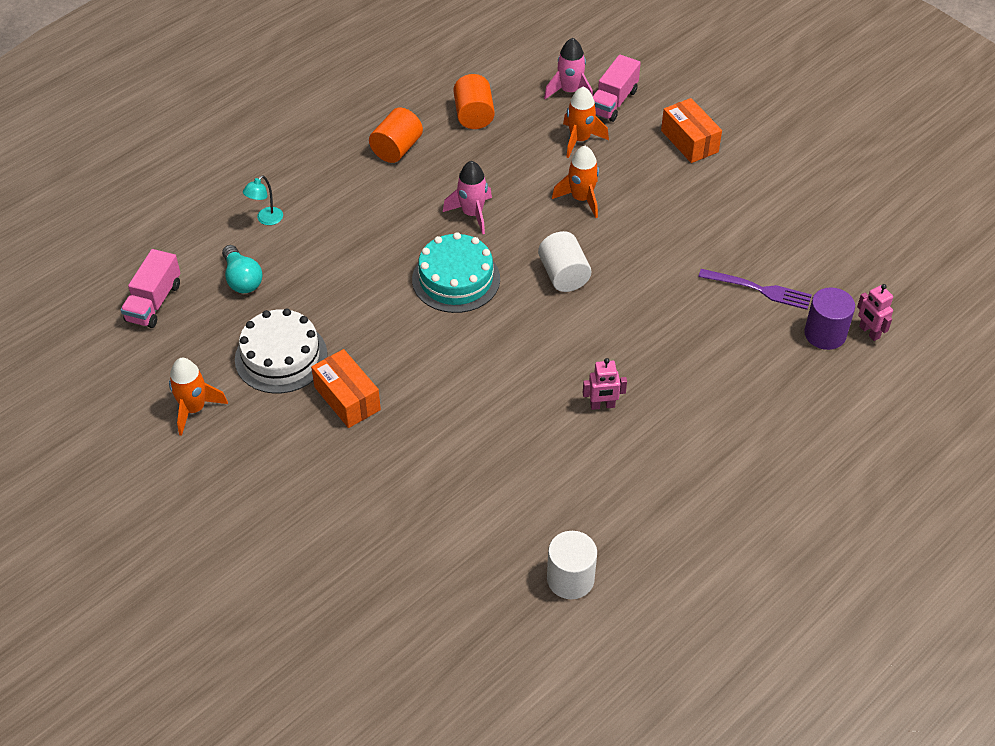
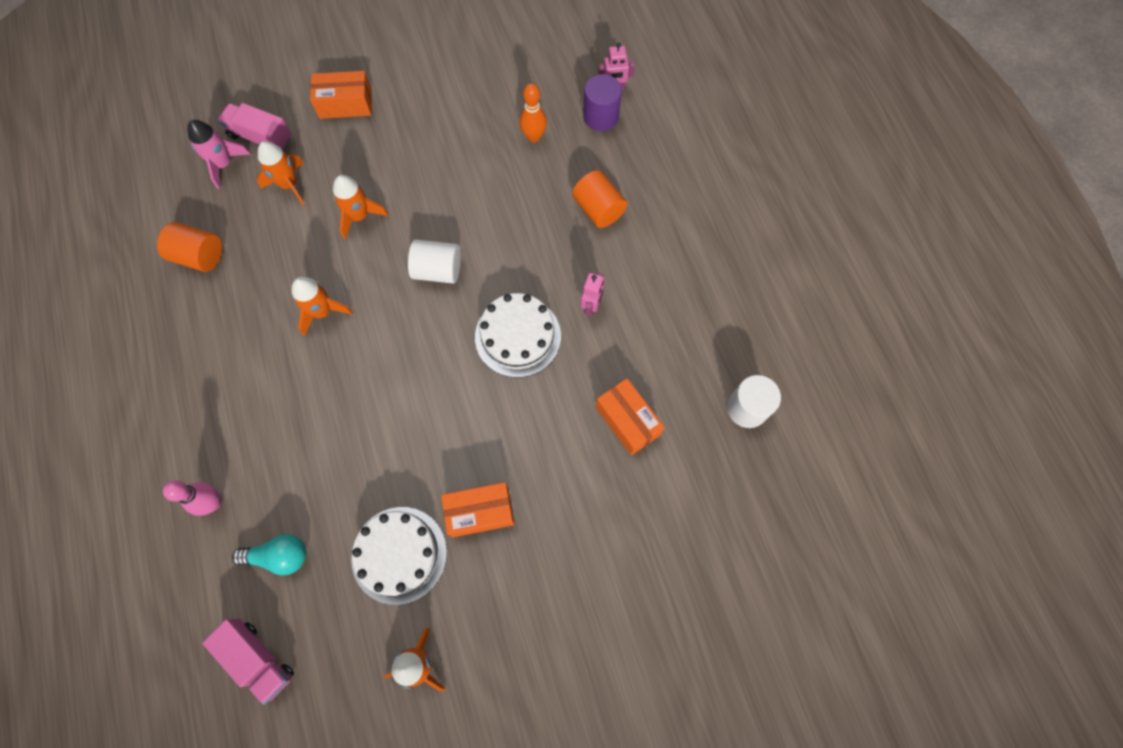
camera: 65 degrees left, 20 degrees up
turquoise lamp [243,176,283,225] -> pink bowling pin [163,480,221,516]
orange cylinder [369,107,423,163] -> orange cylinder moved to [572,170,627,228]
turquoise cake [412,232,500,313] -> none
pink rocket [443,161,492,235] -> orange rocket [292,277,353,336]
pink truck [593,54,641,122] -> pink truck turned 150 degrees clockwise [217,103,291,151]
purple fork [698,269,812,310] -> orange bowling pin [520,83,547,142]
none -> white cake [475,293,561,378]
none -> orange box [596,378,665,456]

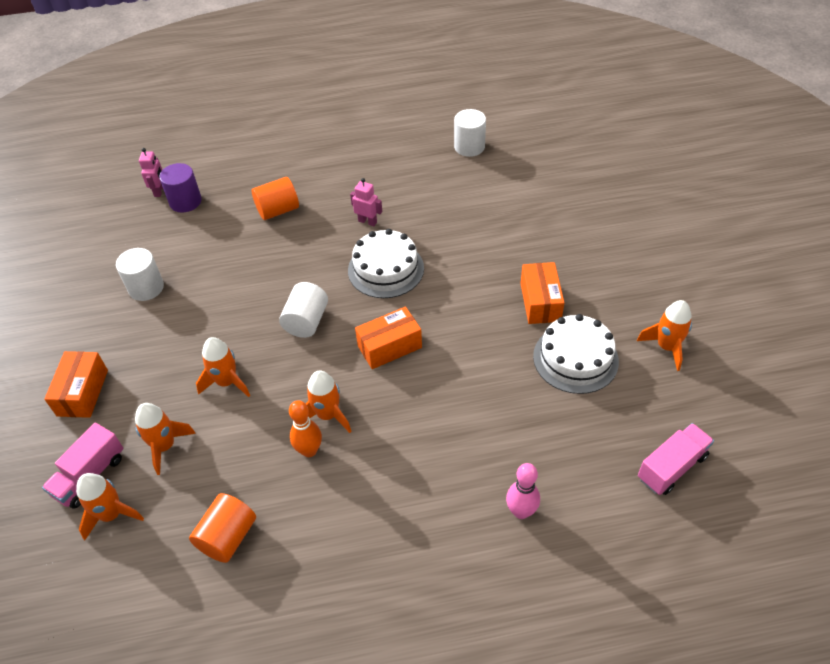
camera: 80 degrees left, 20 degrees down
pink rocket [187,120,251,189] -> orange rocket [76,473,144,540]
turquoise light bulb [232,534,306,576] -> none
orange bowling pin [520,83,547,142] -> orange bowling pin moved to [289,400,322,457]
orange box [596,378,665,456] -> orange box moved to [355,307,422,369]
none -> white cylinder [116,248,164,301]

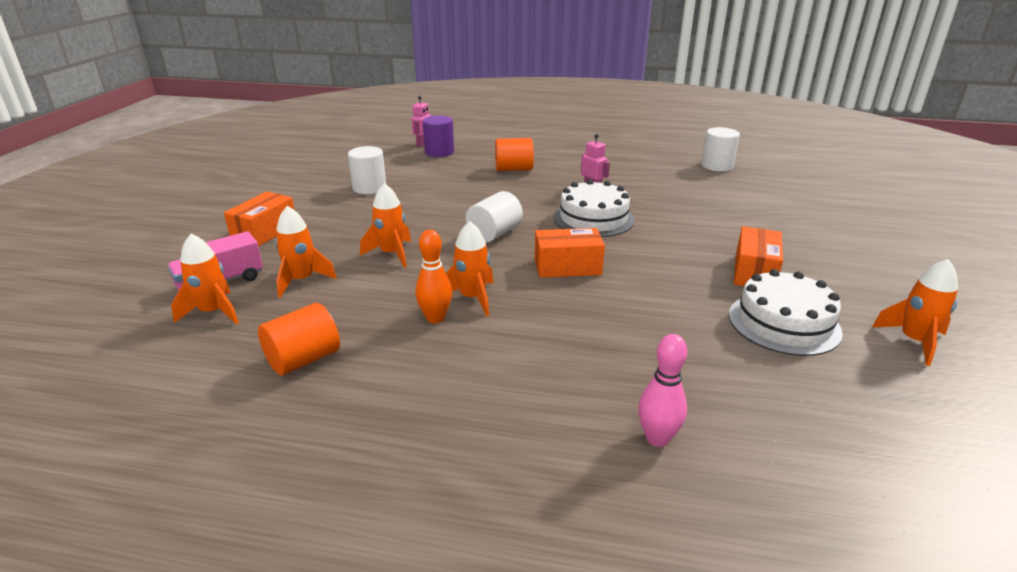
camera: 20 degrees right, 20 degrees down
pink truck [638,423,714,495] -> none

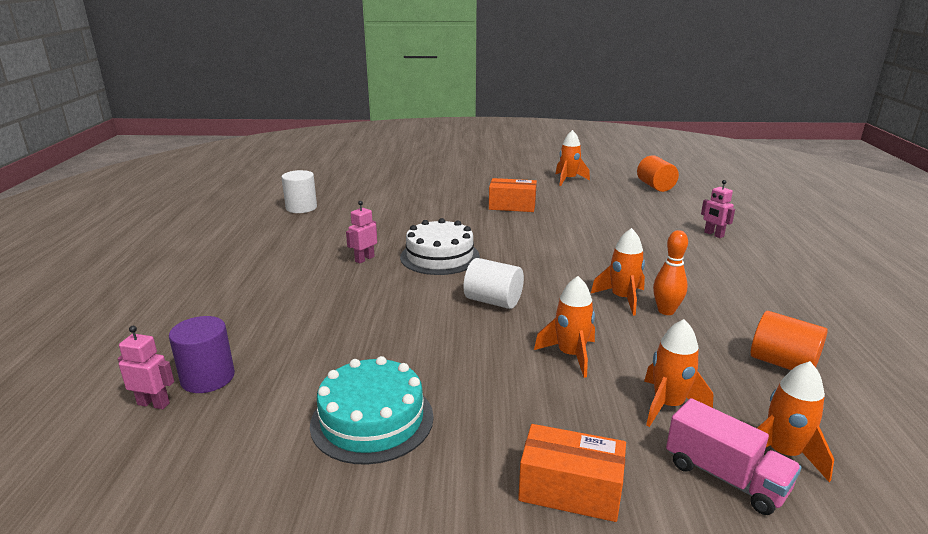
camera: 100 degrees left, 5 degrees down
white cylinder [348,146,386,194] -> turquoise cake [310,356,434,465]
orange cylinder [495,138,534,171] -> orange cylinder moved to [637,155,679,192]
orange box [535,228,605,278] -> none
pink bowling pin [638,334,688,447] -> pink robot [701,180,735,238]
white cake [729,269,843,356] -> none

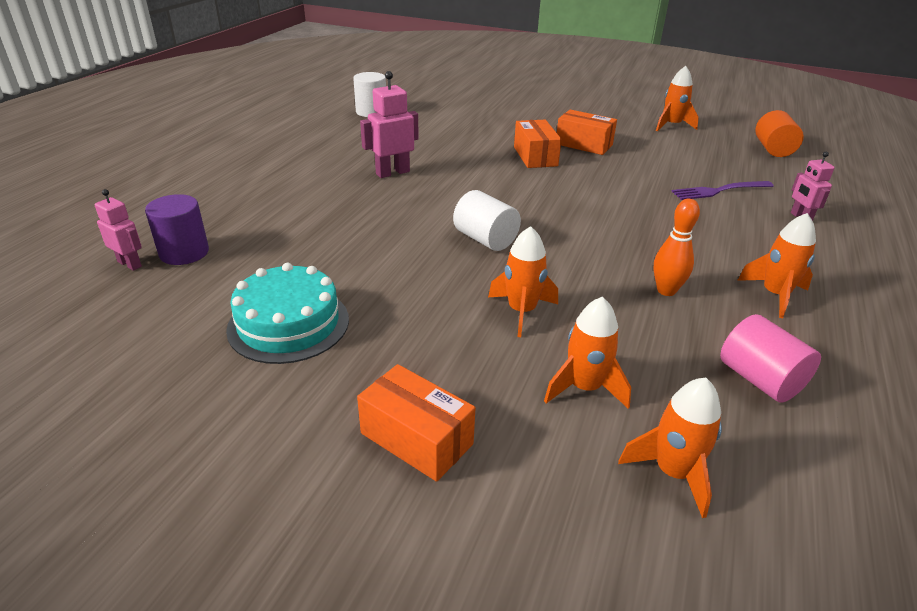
camera: 20 degrees right, 10 degrees up
pink robot [346,201,377,264] -> pink robot [360,71,419,178], size x1.56
white cake [400,218,480,275] -> none
orange rocket [591,228,645,316] -> orange rocket moved to [737,213,816,318]
pink truck [666,398,801,515] -> none
orange cylinder [751,311,828,370] -> pink cylinder [720,314,821,403]
none -> orange box [514,120,562,168]
none -> purple fork [671,181,773,200]

